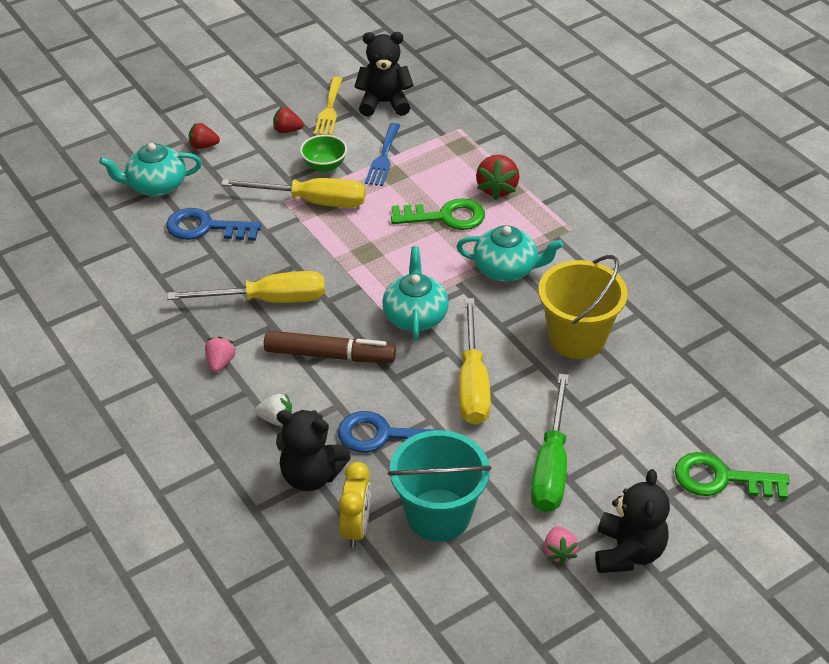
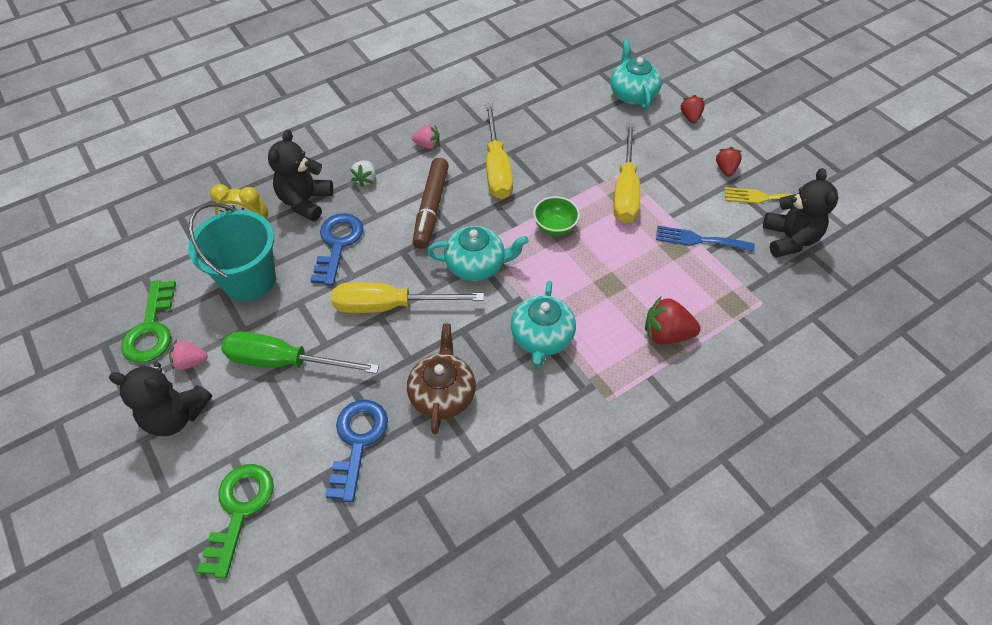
camera: 90 degrees right, 10 degrees up
blue key [166,208,261,241] -> blue key moved to [325,400,388,503]
green bowl [300,135,347,172] -> green bowl moved to [533,196,580,236]
green key [391,198,485,230] -> green key moved to [121,280,176,363]
yellow bucket [538,255,628,359] -> brown teapot [407,323,476,435]

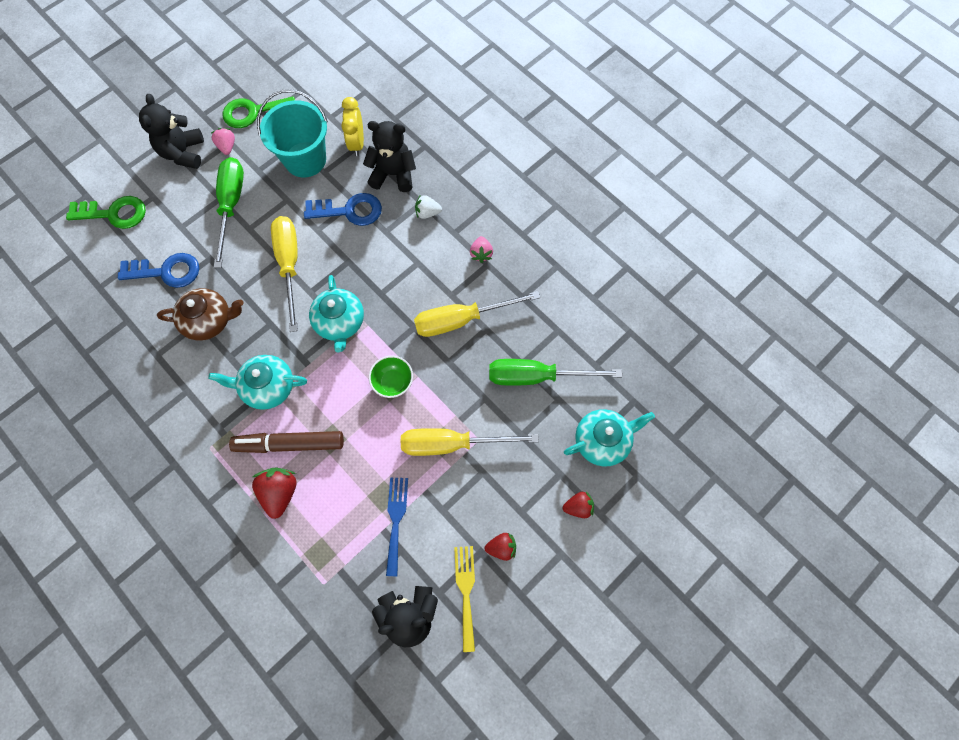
camera: 80 degrees right, 15 degrees up
brown marker [413,158,449,249] -> brown marker moved to [229,431,344,453]
none -> green screwdriver [489,359,622,386]

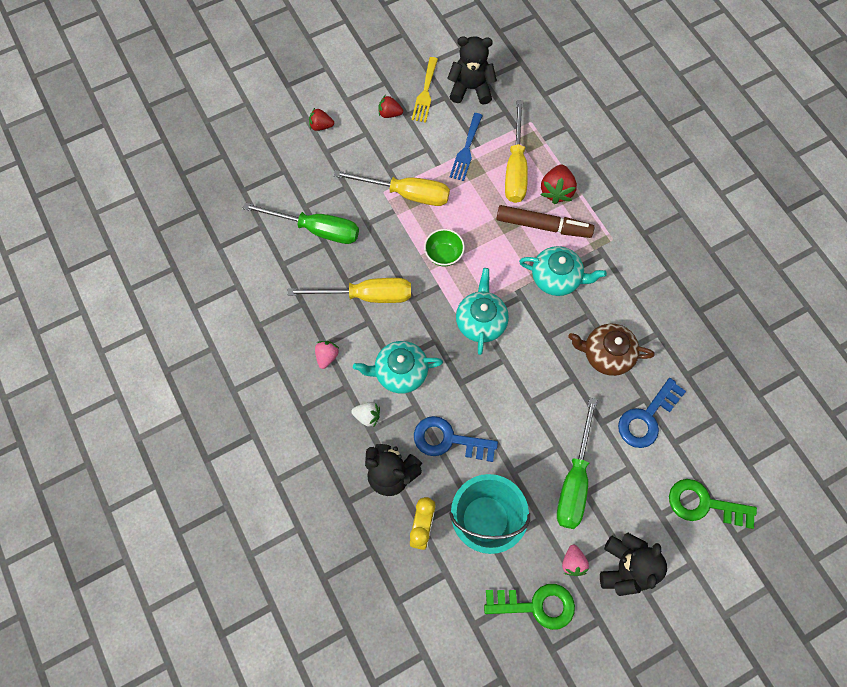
camera: 165 degrees left, 0 degrees up
blue key [118,253,199,288] -> blue key turned 60 degrees counterclockwise [618,378,686,448]
yellow screwdriver [271,216,298,332] -> yellow screwdriver moved to [505,100,528,203]
turquoise teapot [564,409,655,467] -> turquoise teapot moved to [353,341,443,393]

